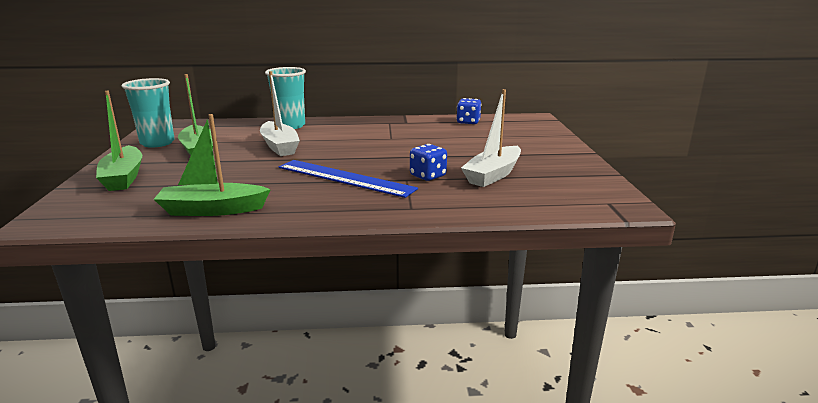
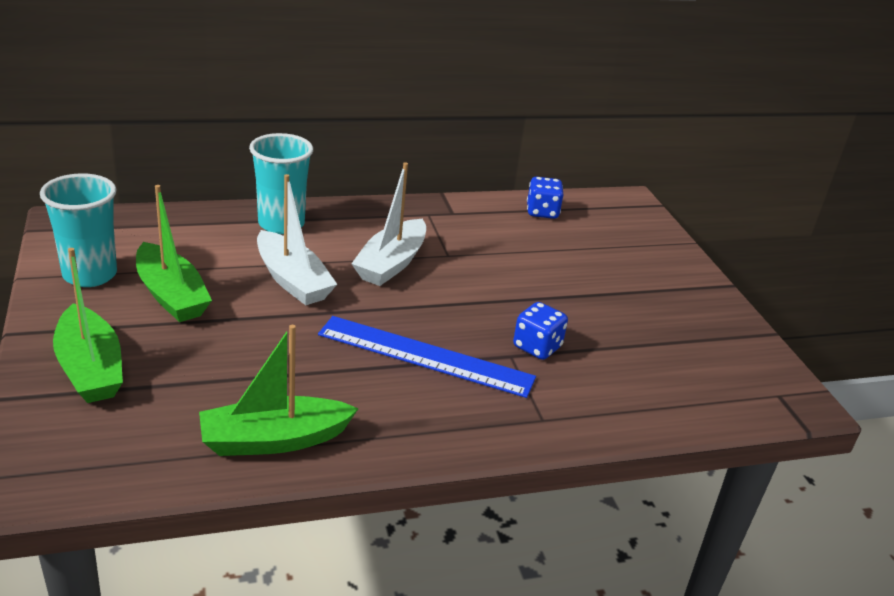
camera: 15 degrees left, 10 degrees up
white boat [461,89,521,187] -> white boat moved to [351,162,426,286]

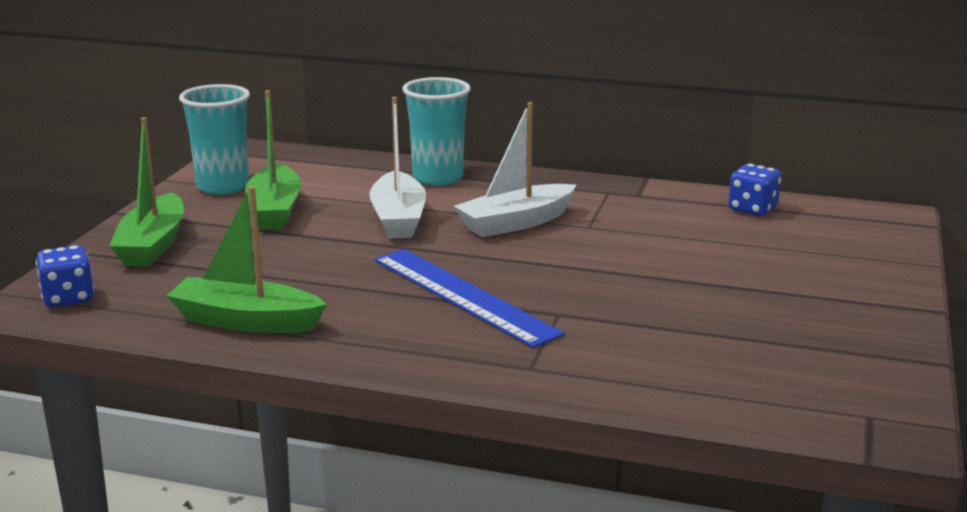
camera: 35 degrees right, 10 degrees down
blue dice [513,302,568,360] -> blue dice moved to [36,245,94,308]

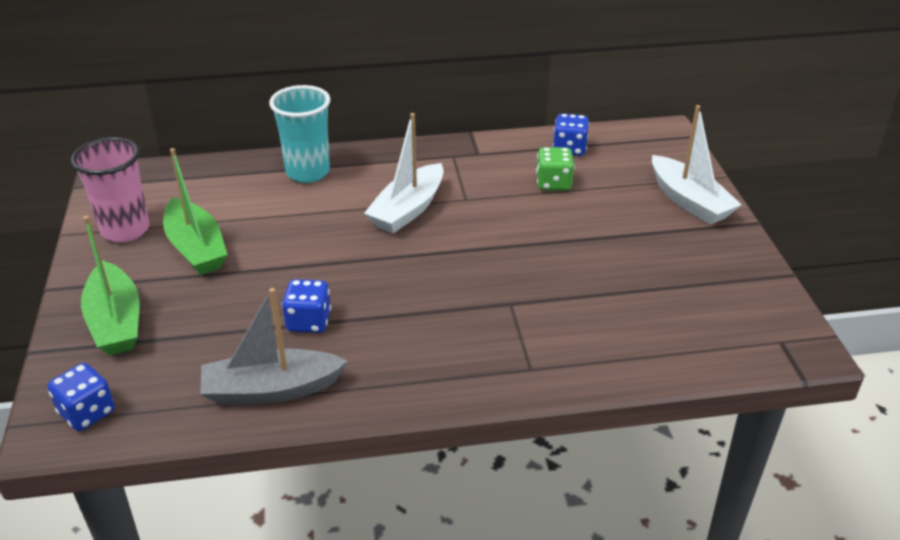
camera: 25 degrees left, 15 degrees up
green boat [166,186,327,333] -> grey boat [200,288,348,405]
turquoise cup [179,84,250,195] -> pink cup [71,137,149,242]
white boat [369,97,426,238] -> white boat moved to [652,105,742,225]
blue ruler [374,249,565,348] -> none
none -> blue dice [282,279,331,333]
none -> green dice [536,147,575,191]

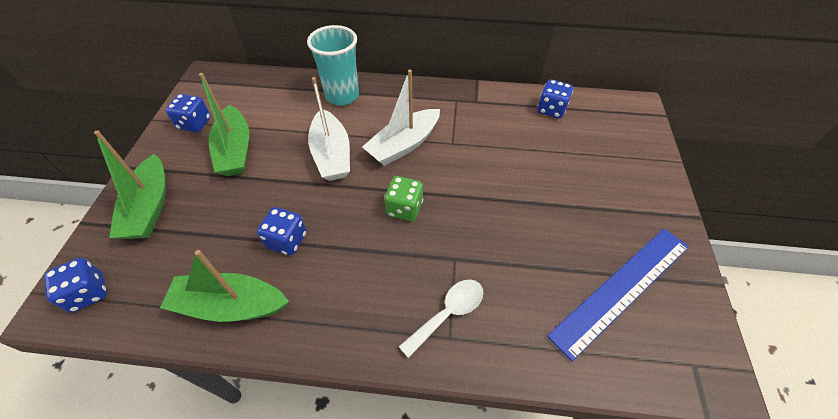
camera: 15 degrees right, 15 degrees up
pink cup [71,137,149,242] -> blue dice [166,94,211,132]
grey boat [200,288,348,405] -> green boat [160,250,289,322]
green dice [536,147,575,191] -> green dice moved to [384,176,423,221]
white boat [652,105,742,225] -> white boat moved to [308,77,350,181]
none -> white spoon [399,280,484,358]
none -> blue ruler [547,229,689,361]

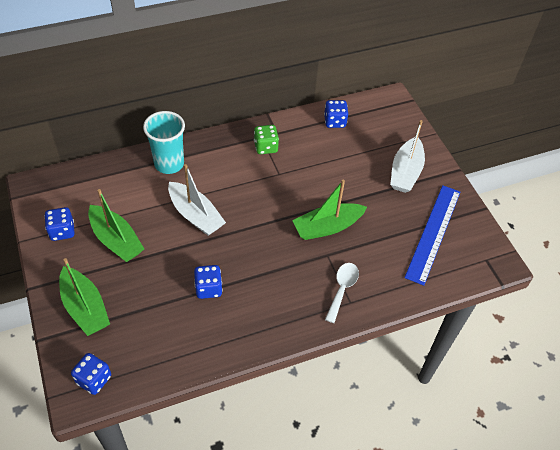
camera: 30 degrees left, 0 degrees up
green boat [160,250,289,322] -> green boat moved to [292,180,367,240]
white boat [362,70,440,166] -> white boat moved to [390,120,425,193]
green dice [384,176,423,221] -> green dice moved to [254,125,279,154]

